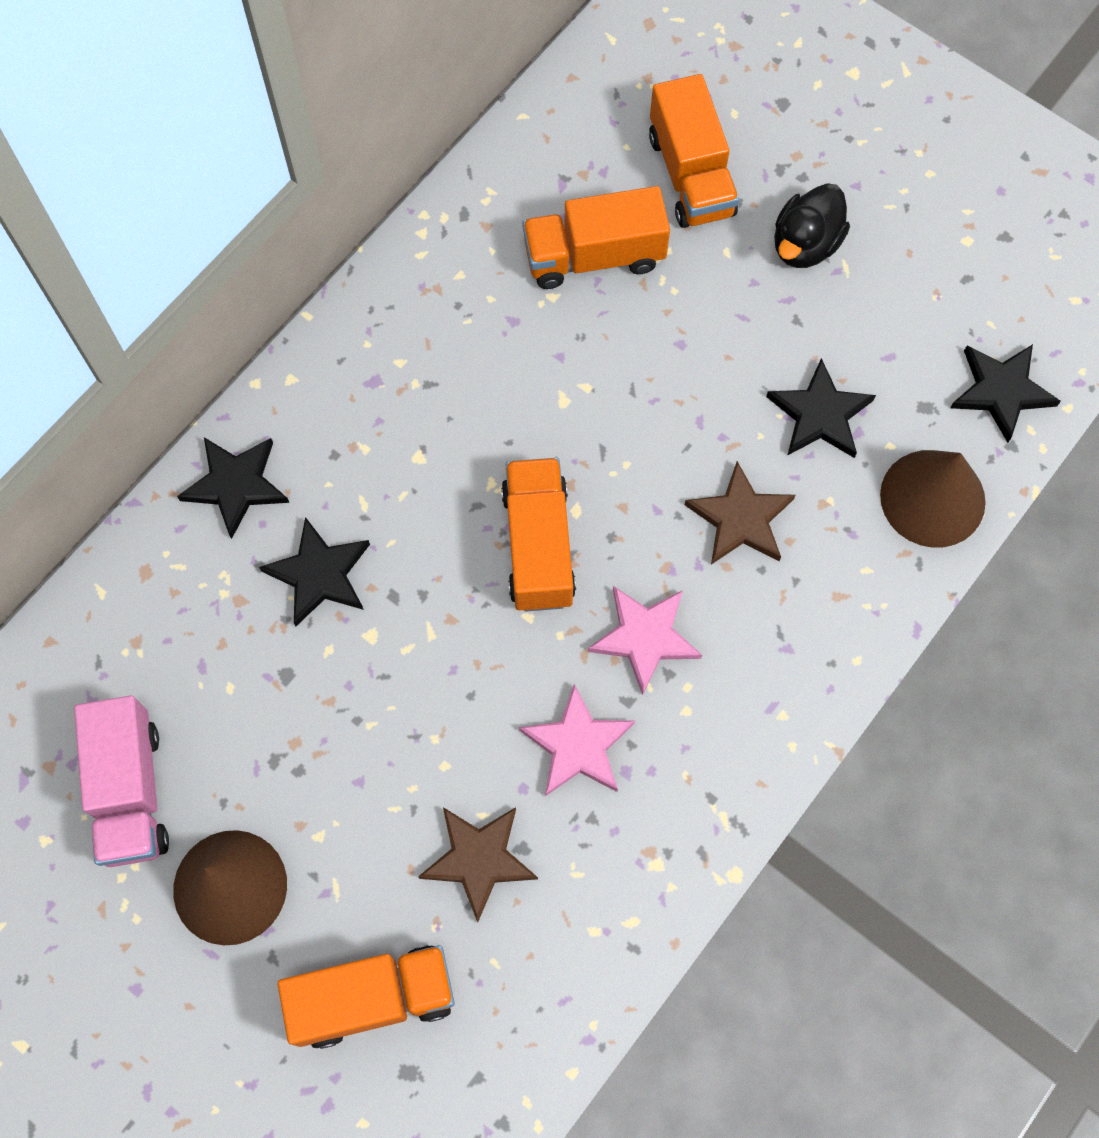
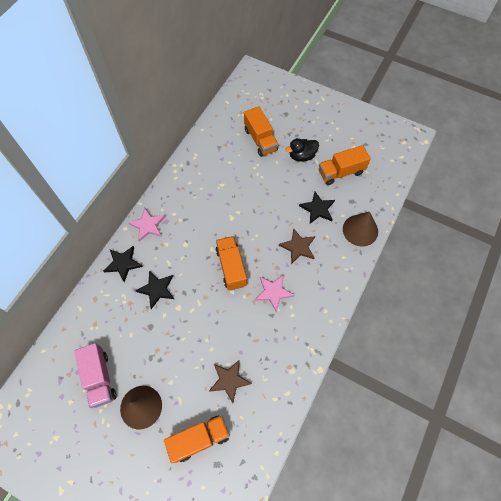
camera: 10 degrees left, 5 degrees down
pink star [519,684,635,796] -> pink star moved to [128,208,166,242]
orange truck [523,186,670,289] -> orange truck moved to [319,145,371,185]
black duck [774,183,850,268] -> black duck turned 45 degrees clockwise [285,138,319,161]
black star [950,344,1061,443] -> none

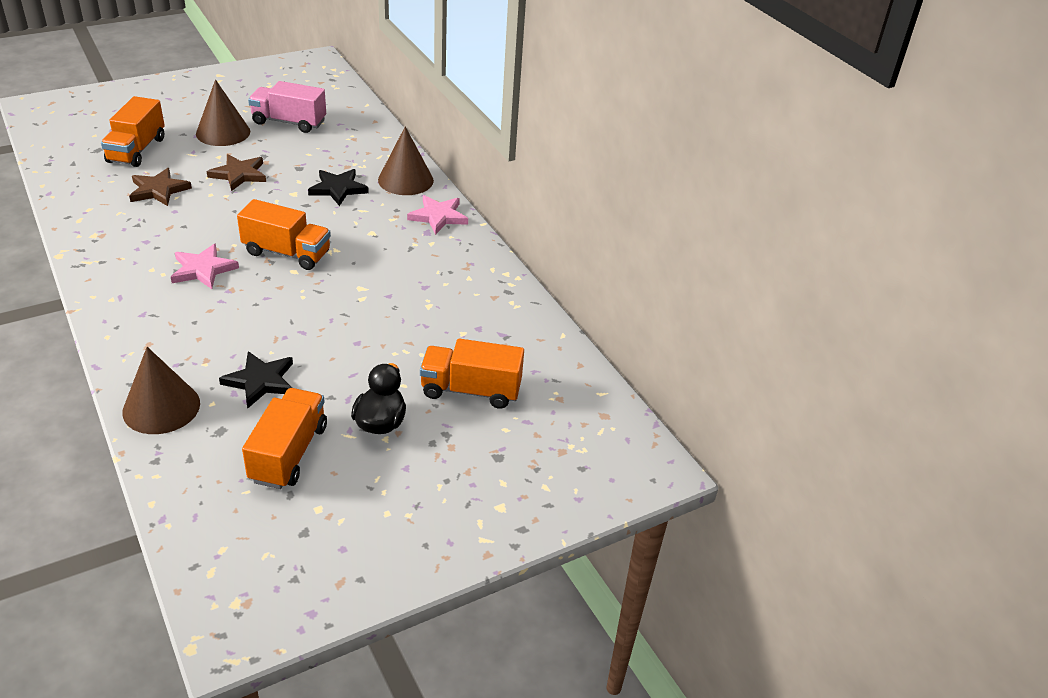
camera: 120 degrees right, 25 degrees down
black star [103,246,143,282] -> brown cone [378,127,434,195]
brown star [279,228,315,264] -> brown star moved to [207,154,266,191]

